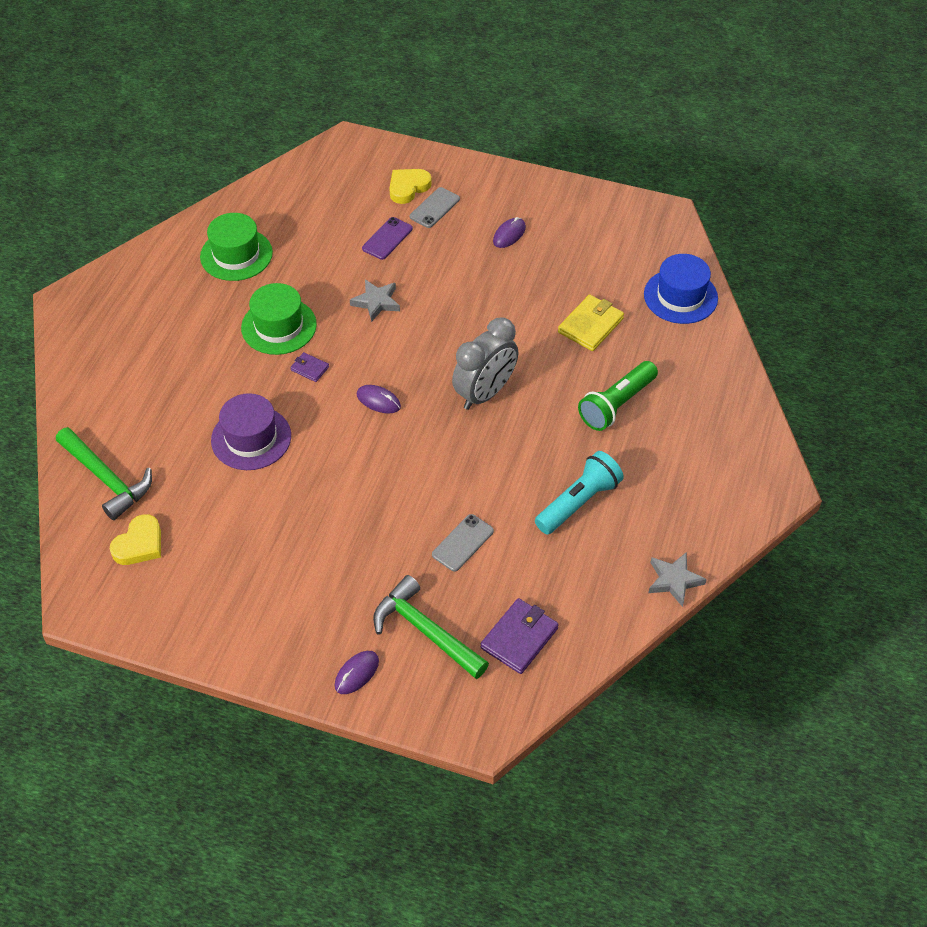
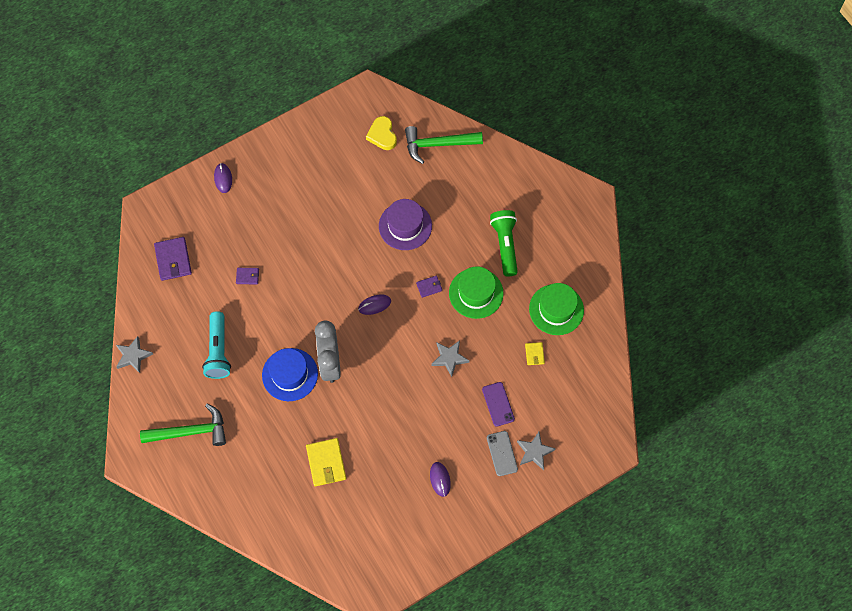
camera: 130 degrees right, 15 degrees up
green hammer [373,575,489,679] -> green hammer moved to [140,403,226,446]
yellow heart [389,169,432,204] -> grey star [517,432,556,471]
grey phone [432,514,494,572] -> purple wallet [236,268,259,285]
green flashlight [578,361,658,431] -> green flashlight moved to [490,210,518,277]
blue hat [644,254,718,324] -> blue hat moved to [262,348,318,401]
none -> yellow wallet [525,342,545,365]

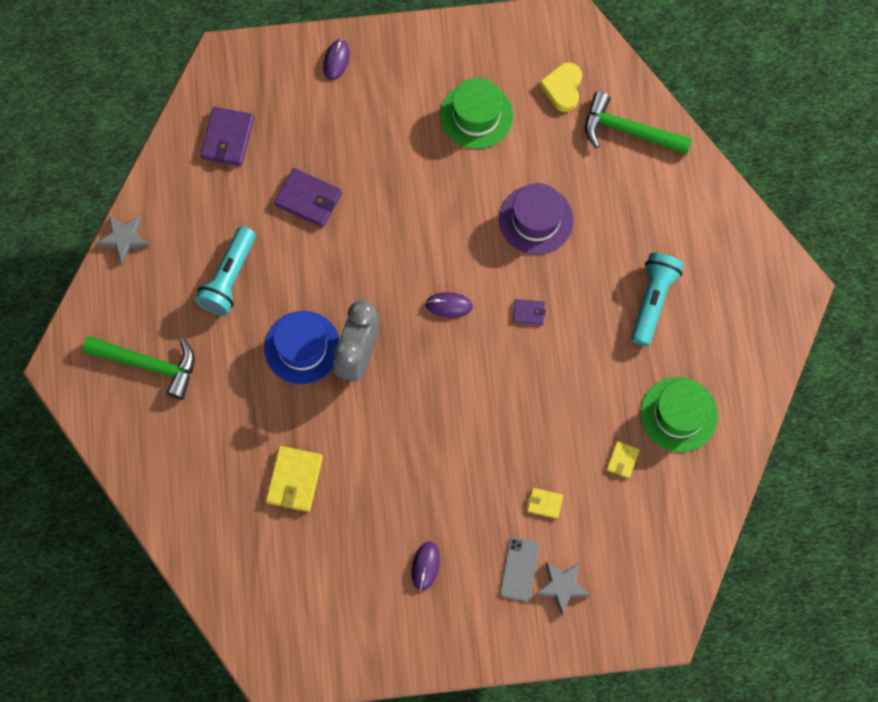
camera: 25 degrees right, 5 degrees up
purple wallet [236,268,259,285] -> purple wallet [274,168,342,227], size x1.84
grey star [431,340,469,377] -> none
green hat [449,266,504,319] -> green hat moved to [440,78,513,149]
purple phone [482,382,515,427] -> yellow wallet [527,488,563,519]
green flashlight [490,210,518,277] -> turquoise flashlight [631,253,684,346]

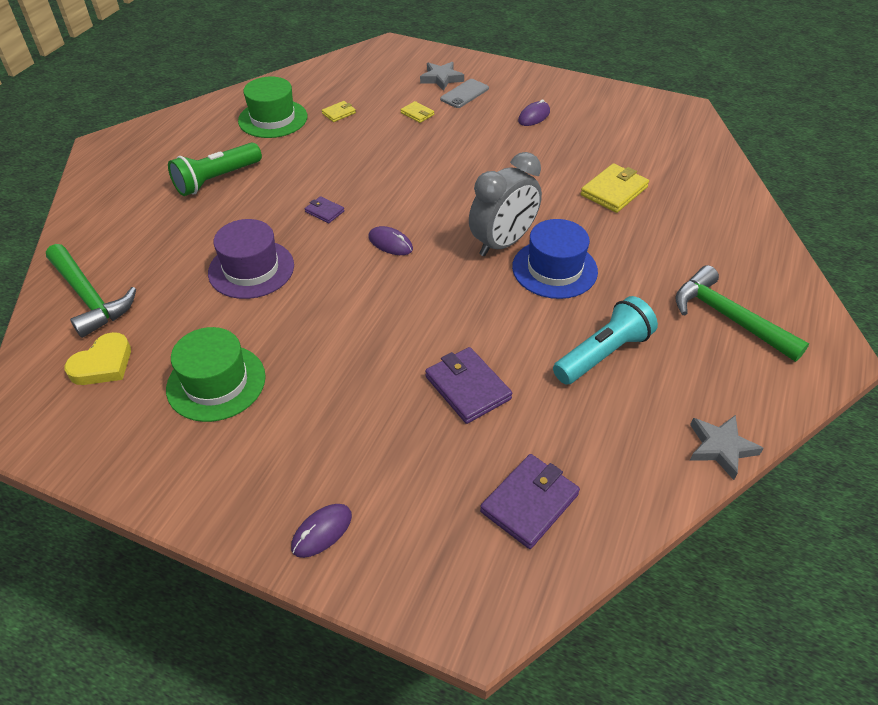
camera: 150 degrees left, 25 degrees down
turquoise flashlight [631,253,684,346] -> green flashlight [168,142,262,196]

